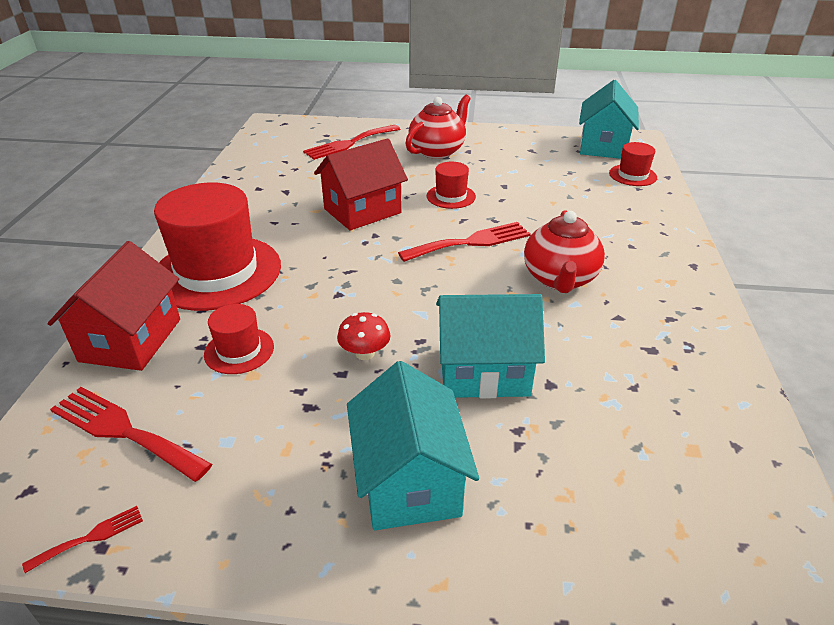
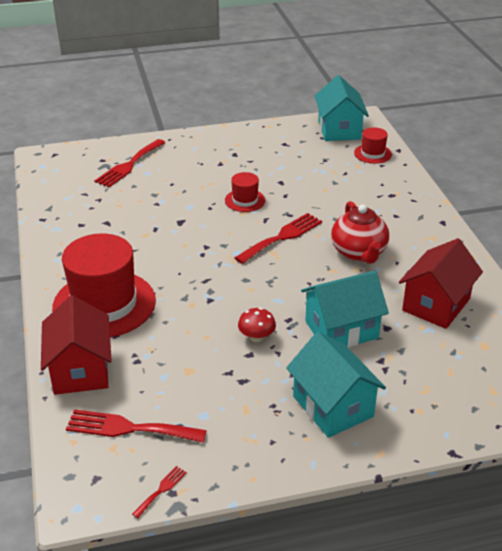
camera: 20 degrees left, 0 degrees up
red hat [204,304,274,374] -> none
red house [314,138,408,231] -> red house moved to [399,238,483,329]
red teapot [405,95,471,159] -> none

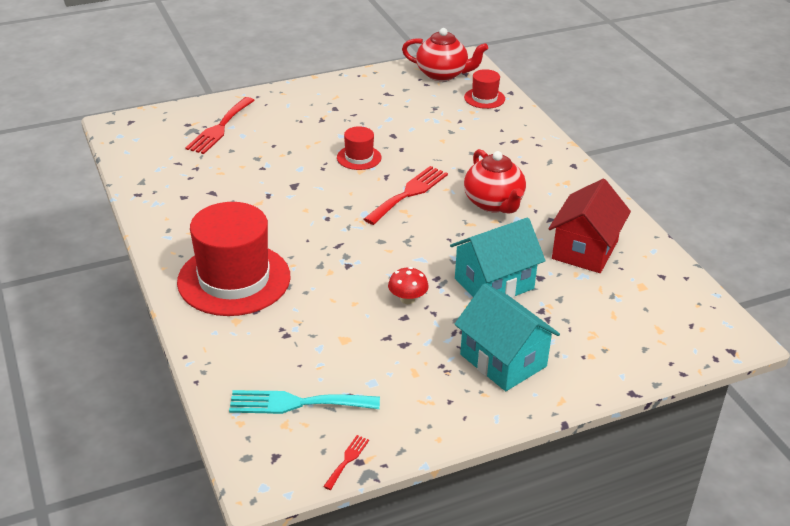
camera: 10 degrees left, 0 degrees up
red house [41,295,112,395] -> none
red fork [66,409,207,443] -> turquoise fork [229,390,380,414]
turquoise house [315,75,369,141] -> red teapot [402,28,488,81]

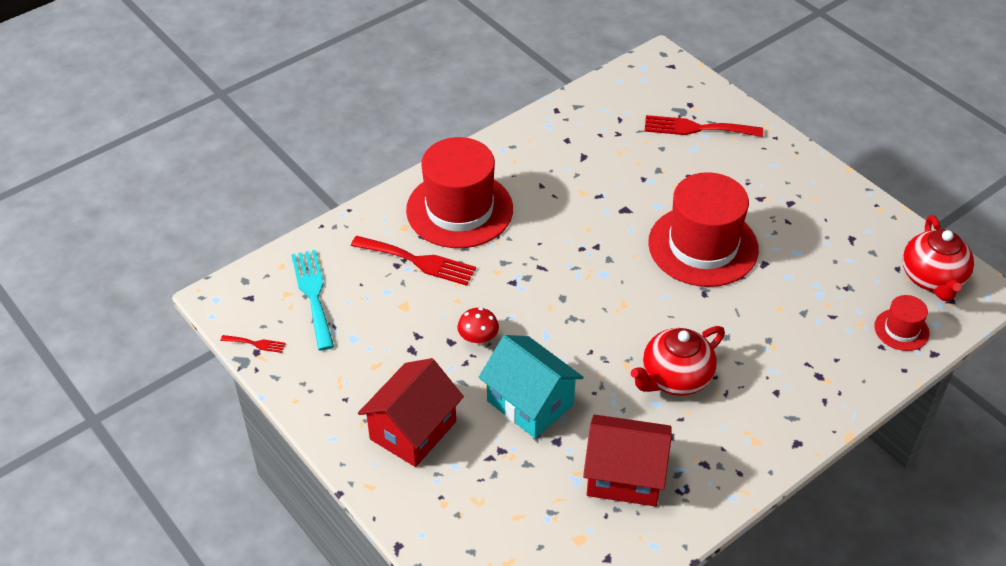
camera: 75 degrees right, 10 degrees up
red hat [337,126,381,170] -> red hat [648,172,759,287], size x2.15
red fork [364,166,448,225] -> red fork moved to [351,236,476,286]
turquoise house [454,283,560,391] -> red house [358,358,464,467]

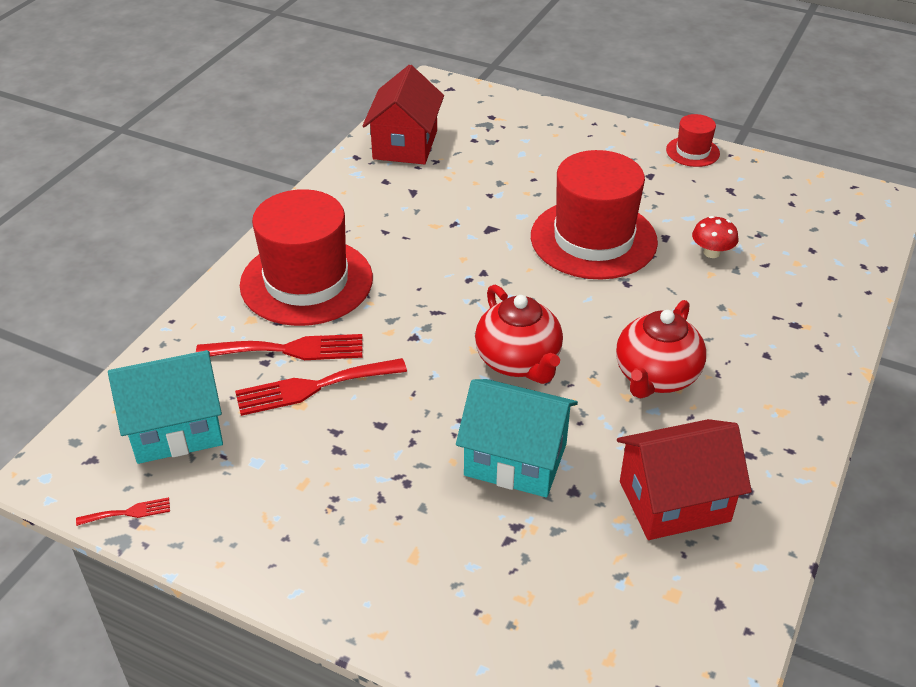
camera: 25 degrees left, 5 degrees down
turquoise fork [291,250,334,351] -> turquoise house [108,350,223,464]
red house [358,358,464,467] -> red house moved to [362,65,444,164]
red mushroom [458,308,499,345] -> red mushroom moved to [692,216,738,258]
red fork [645,115,763,137] -> red fork moved to [235,358,407,416]
red hat [874,295,930,351] -> red hat moved to [666,114,720,167]
red teapot [903,215,974,301] -> red teapot moved to [475,284,563,384]

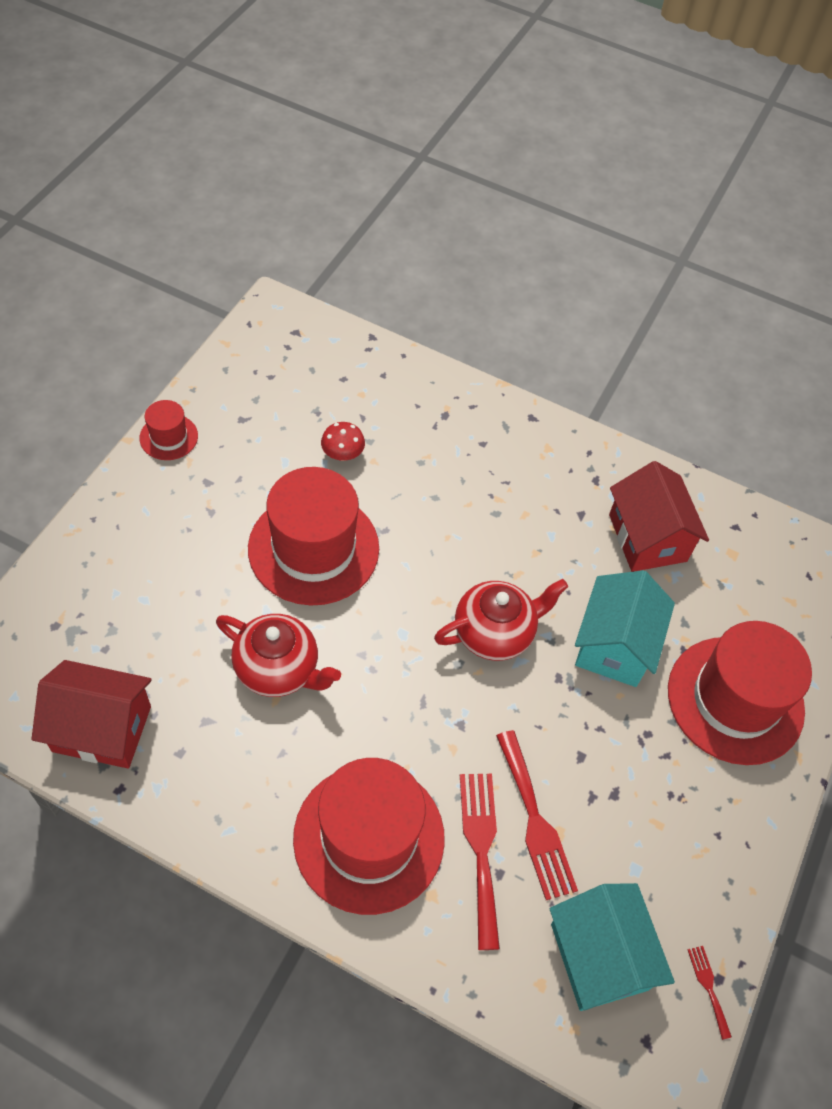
camera: 95 degrees left, 15 degrees up
red teapot [616,300,706,399] -> red teapot moved to [216,614,341,697]
none -> red hat [668,621,812,765]

